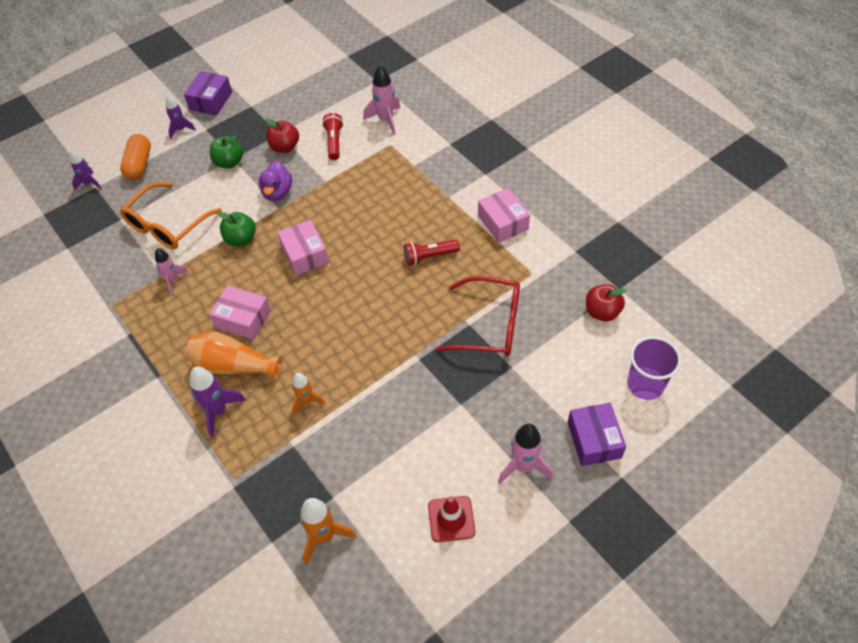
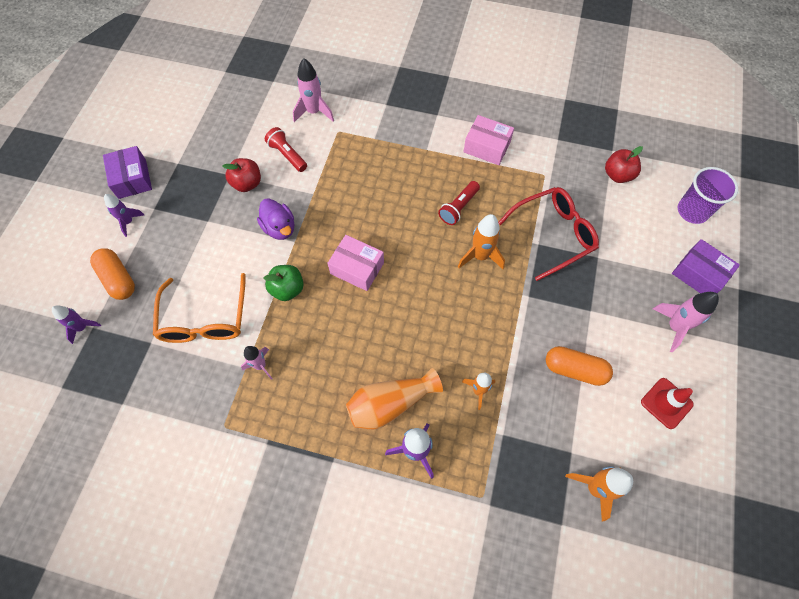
camera: 40 degrees left, 10 degrees up
pink box [209,285,271,340] -> none
green apple [210,136,243,168] -> none
none -> orange rocket [458,214,505,269]
none -> orange capsule [546,346,613,386]

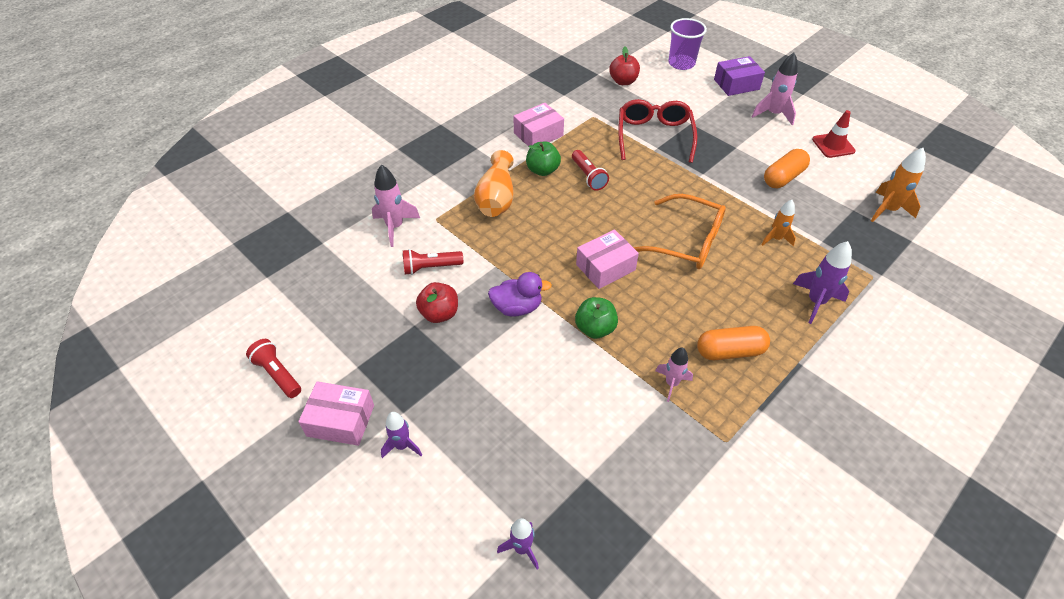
camera: 60 degrees left, 15 degrees down
orange capsule [90,248,135,300] -> orange capsule moved to [697,326,770,360]
purple box [103,146,152,199] -> pink box [298,381,374,446]
orange glasses [153,273,246,343] -> orange glasses moved to [633,194,726,269]
orange vase [346,368,443,429] -> orange vase moved to [474,150,514,217]
orange rocket [458,214,505,269] -> none
none -> red flashlight [246,339,301,398]
none -> green apple [526,142,561,176]

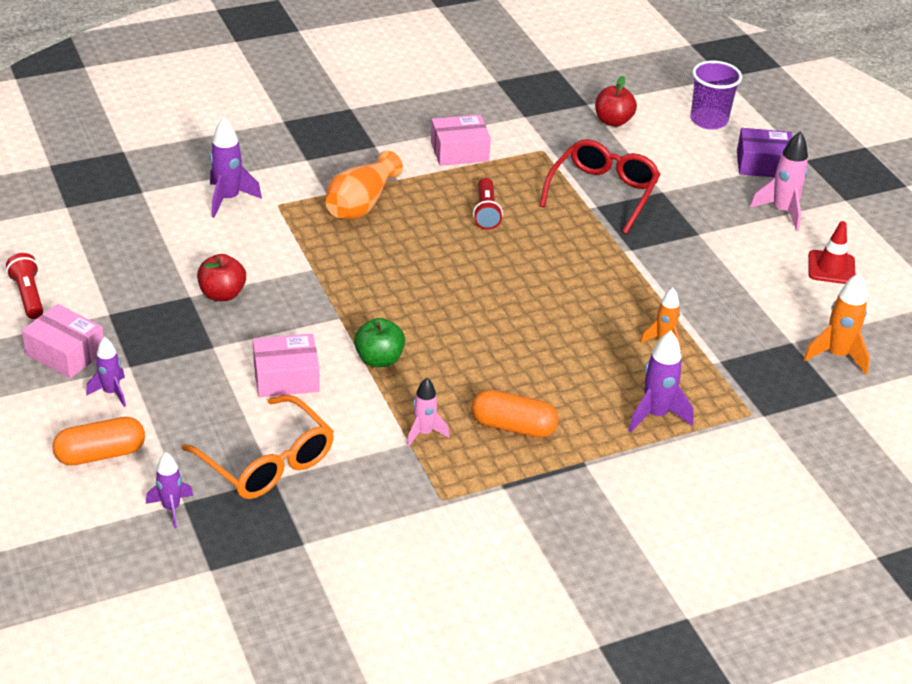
camera: 20 degrees right, 10 degrees down
pink rocket [372,165,420,247] -> purple rocket [210,117,262,218]
red flashlight [403,249,463,275] -> none
purple duck [488,272,552,317] -> none
green apple [526,142,561,176] -> none
pink box [576,229,639,289] -> pink box moved to [253,334,320,397]
orange glasses [633,194,726,269] -> orange glasses moved to [182,395,334,499]
orange capsule [764,149,810,188] -> orange capsule moved to [52,417,145,465]

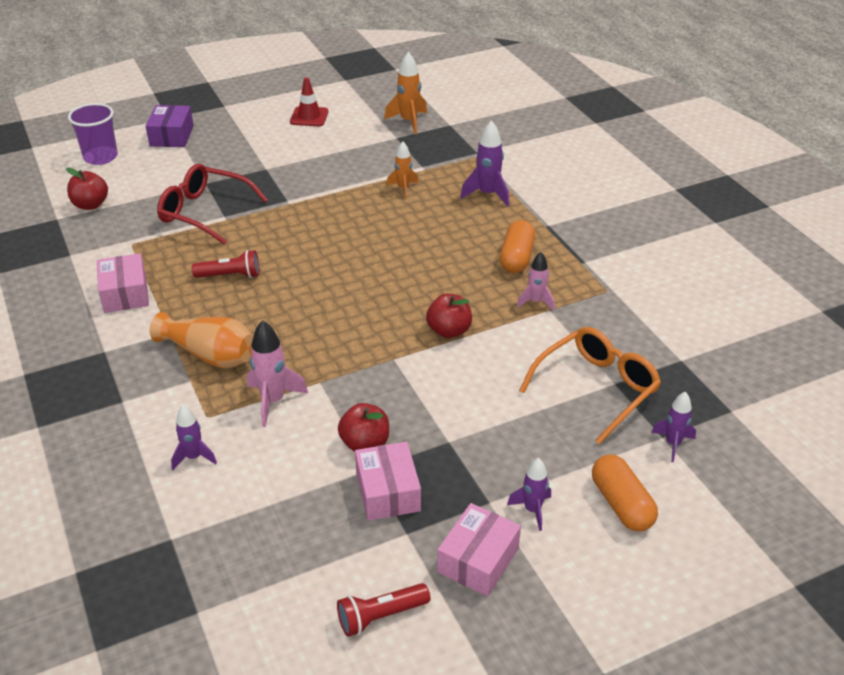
camera: 90 degrees left, 0 degrees up
purple rocket [210,117,262,218] -> purple rocket [171,405,217,470], size x0.66
pink box [253,334,320,397] -> pink box moved to [355,442,421,521]
green apple [354,318,405,367] -> red apple [426,294,472,338]
pink rocket [750,131,808,231] -> pink rocket moved to [247,320,308,427]

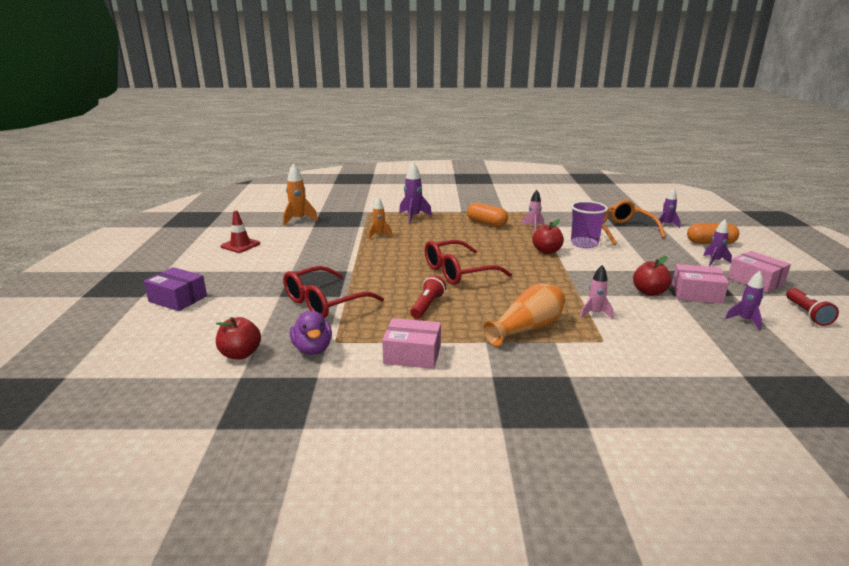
camera: 65 degrees left, 15 degrees down
purple cup [68,103,118,165] -> purple cup moved to [571,201,608,248]
purple rocket [171,405,217,470] -> purple rocket moved to [725,271,764,330]
pink rocket [247,320,308,427] -> pink rocket [580,265,613,319], size x0.66
none -> purple duck [290,311,332,355]
none -> red glasses [425,240,512,285]

